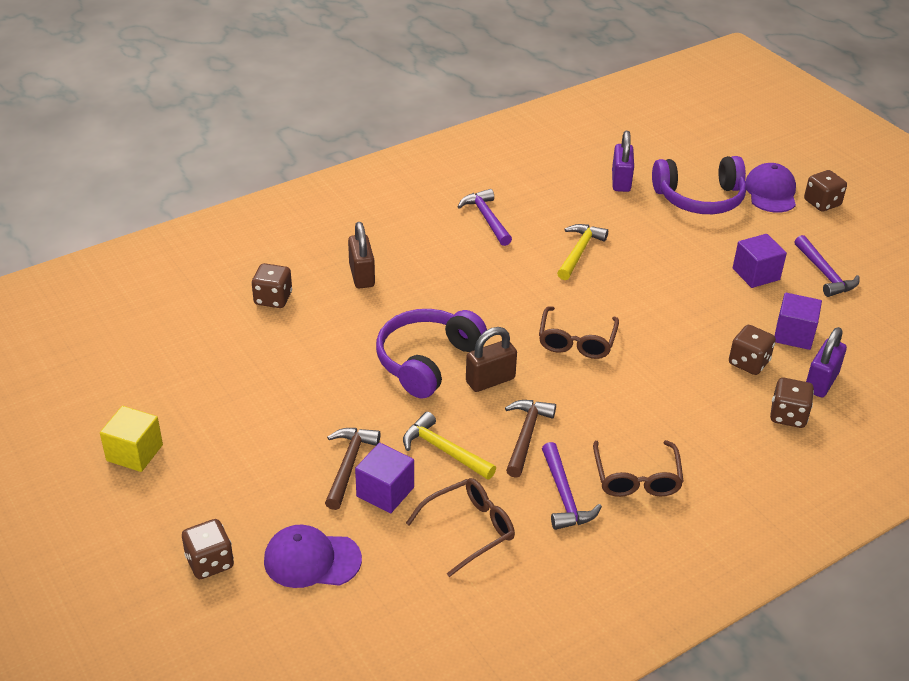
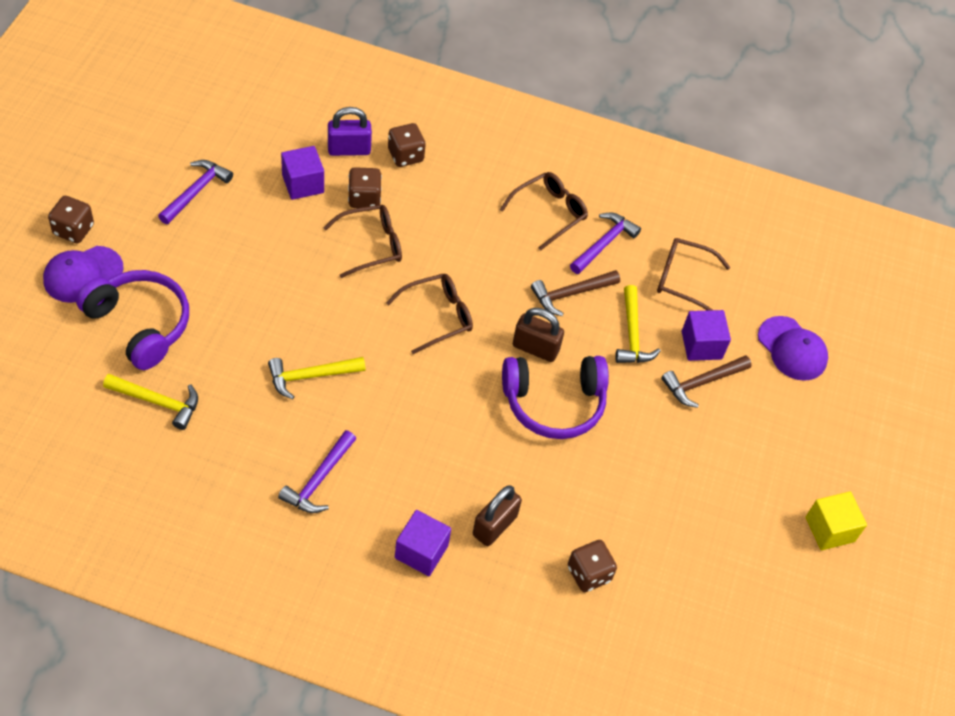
camera: 135 degrees left, 15 degrees up
brown dice [182,519,234,579] -> none
purple padlock [612,131,634,192] -> yellow hammer [103,374,198,430]
purple cube [733,234,787,288] -> purple cube moved to [395,510,451,576]
none -> brown glasses [323,205,402,278]

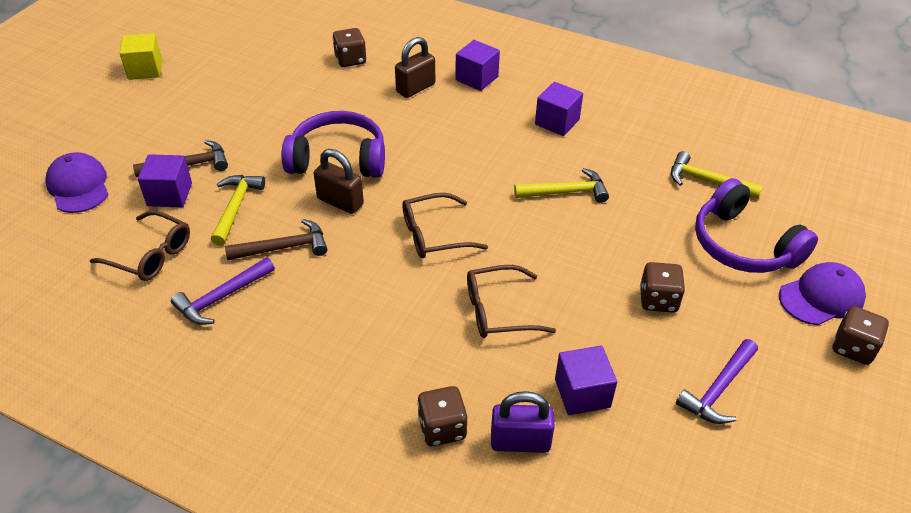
camera: 165 degrees left, 10 degrees down
purple hammer [278,430,356,513] -> purple cube [535,82,583,136]
brown dice [348,167,382,208] -> brown dice moved to [640,262,685,313]
brown glasses [500,172,588,251] -> none

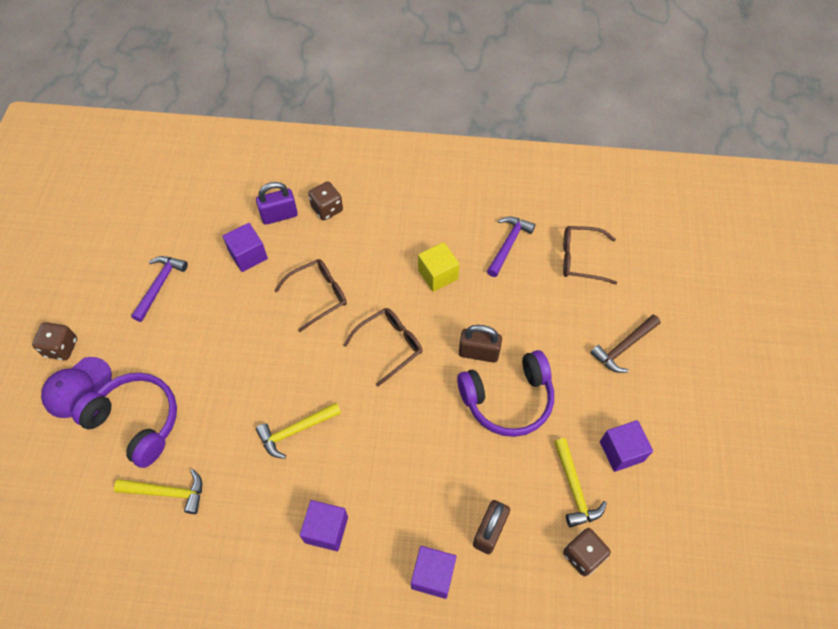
camera: 160 degrees right, 15 degrees up
purple cap [45,152,109,213] -> none
yellow cube [120,33,162,80] -> yellow cube moved to [418,242,459,292]
purple cube [138,154,192,207] -> purple cube moved to [600,420,653,472]
yellow hammer [211,175,265,246] -> yellow hammer moved to [554,438,607,528]
brown hammer [225,219,327,260] -> none
brown dice [640,262,685,313] -> none

